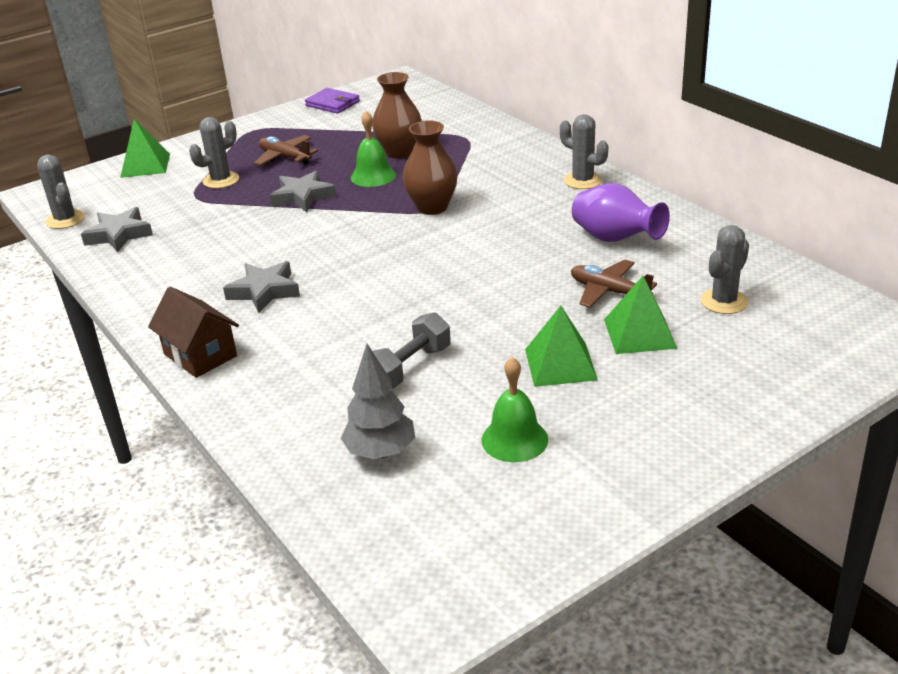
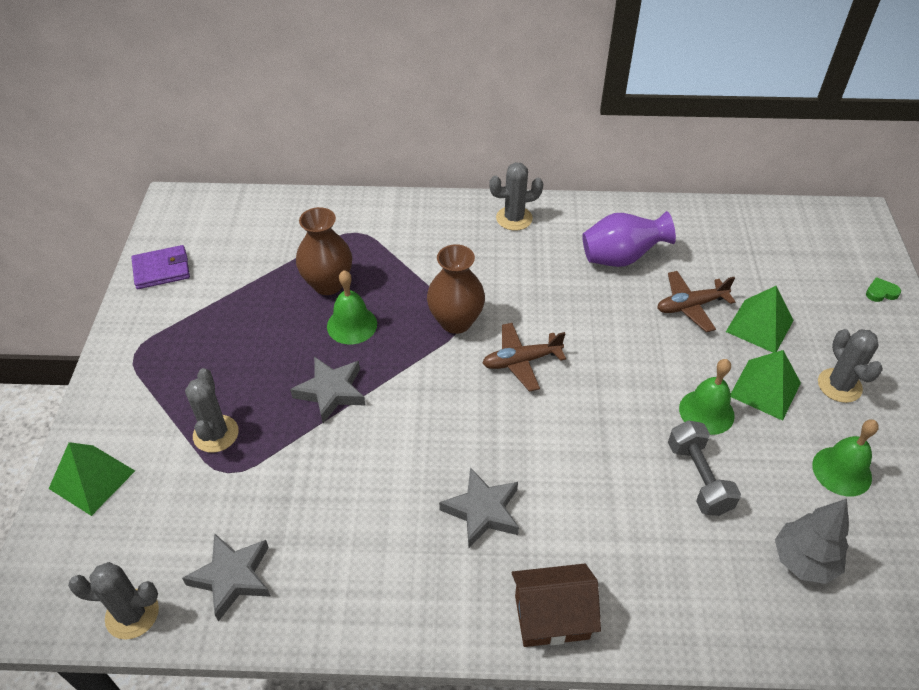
camera: 55 degrees left, 15 degrees up
brown plane [254,135,318,166] -> brown plane moved to [482,323,566,392]
grey cactus [701,225,749,314] -> grey cactus moved to [818,329,883,403]
none -> green bell [679,359,735,435]
none -> green heart [866,277,901,302]

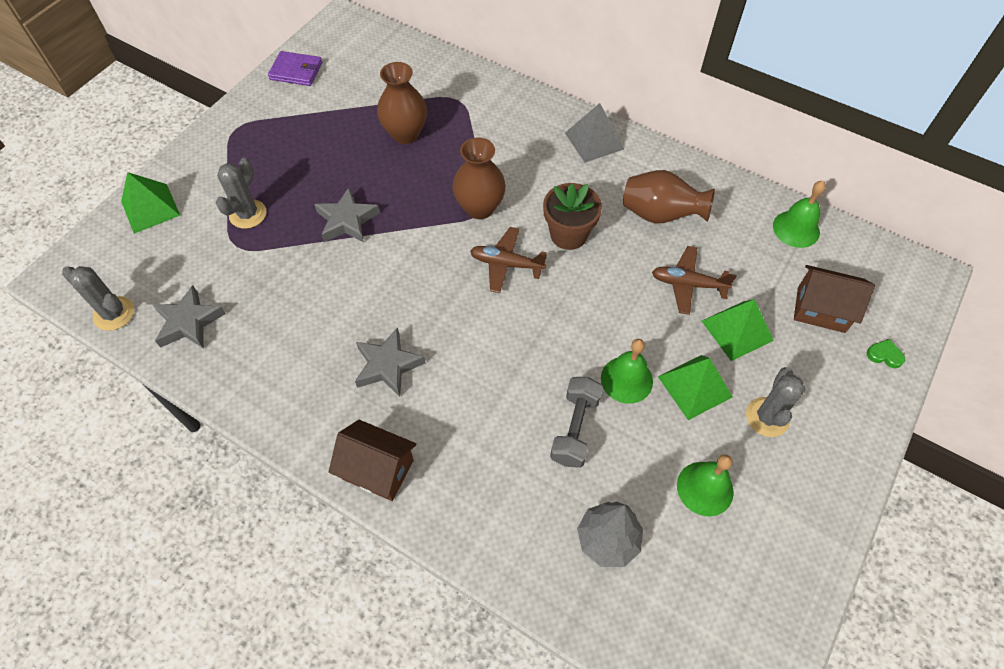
camera: 30 degrees right, 10 degrees up
green bell [327,270,377,344] -> green bell moved to [773,181,826,248]
grey cactus [489,162,543,231] -> grey pyramid [565,103,624,163]
purple vase [582,211,676,267] -> brown vase [623,170,715,224]
none -> brown flower pot [543,183,602,250]
none -> brown house [794,265,875,333]

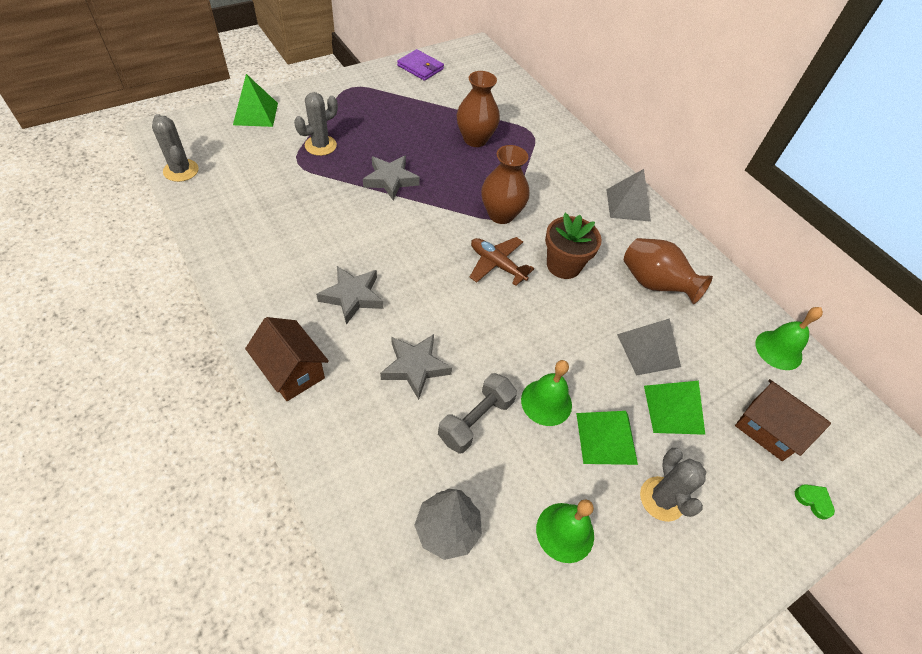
camera: 20 degrees right, 5 degrees down
grey star [153,285,226,349] -> grey star moved to [380,334,452,400]
brown plane [652,246,737,315] -> grey pyramid [617,318,681,376]
grey cactus [746,367,805,437] -> grey cactus turned 45 degrees counterclockwise [640,448,706,522]

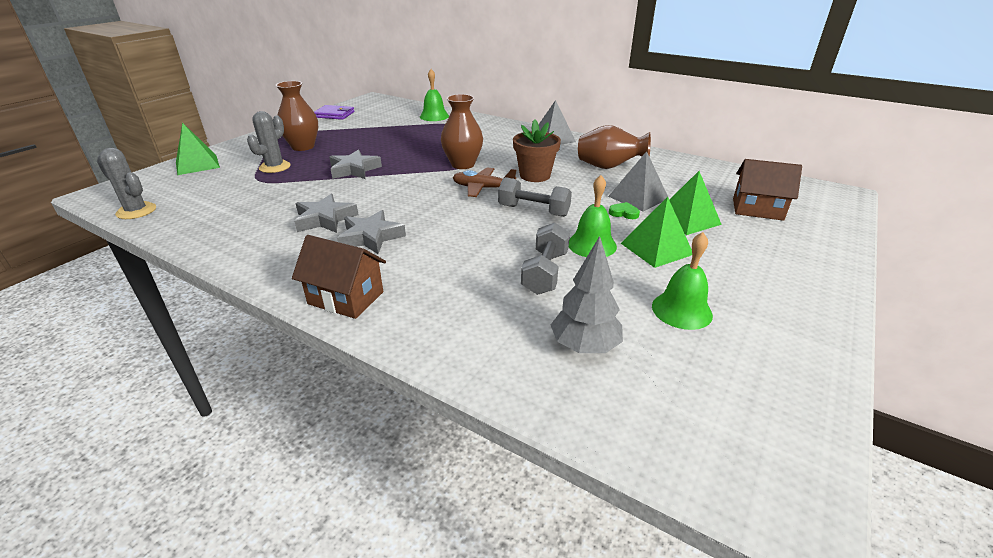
camera: 20 degrees left, 20 degrees down
grey star [380,334,452,400] -> grey star moved to [294,194,358,233]
brown vase [457,71,500,147] -> brown vase moved to [275,81,318,151]
grey cactus [640,448,706,522] -> none
green bell [755,307,823,370] -> green bell moved to [420,69,449,121]
green heart [795,484,835,520] -> green heart moved to [609,202,640,219]
none -> grey dumbbell [498,177,572,217]

